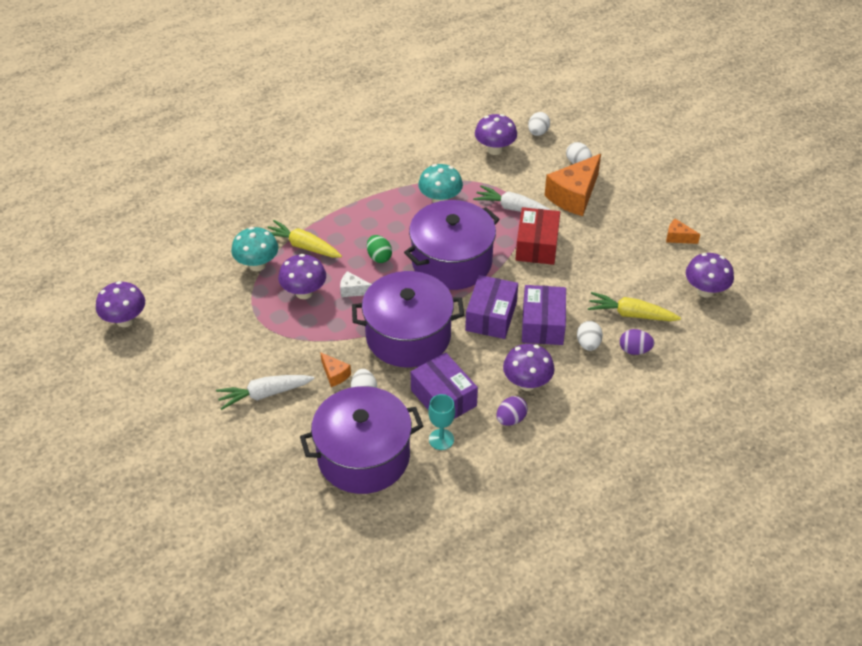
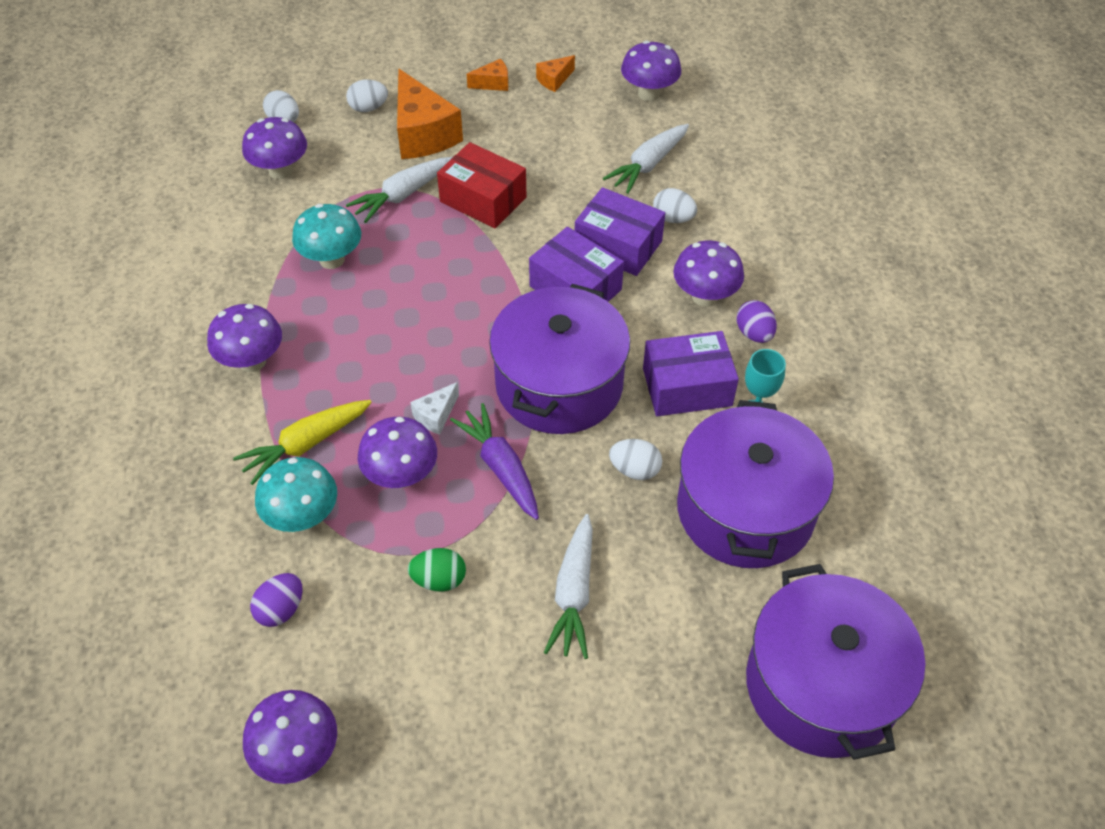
camera: 65 degrees left, 5 degrees up
orange cheese [320,352,351,387] -> orange cheese moved to [467,59,508,91]
green egg [367,235,392,263] -> green egg moved to [408,548,466,592]
purple pot [404,200,500,290] -> purple pot moved to [746,564,925,760]
yellow carrot [588,292,681,321] -> white carrot [603,124,689,193]
purple egg [620,329,655,355] -> purple egg moved to [250,573,302,627]
none -> purple mushroom [207,304,282,372]
none -> purple carrot [450,403,539,520]

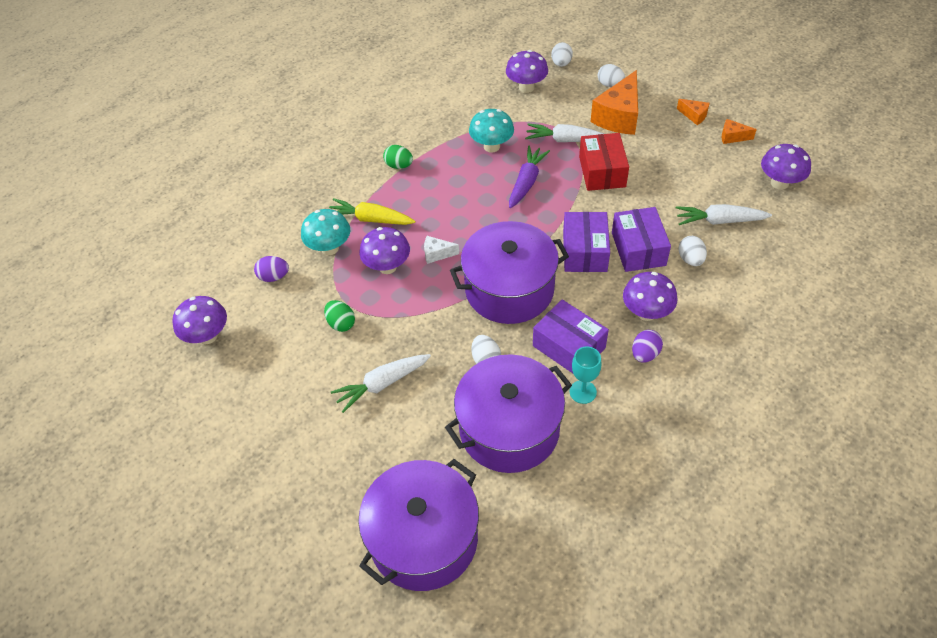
camera: 55 degrees right, 0 degrees up
purple mushroom [207,304,282,372] -> green egg [383,145,413,169]
purple carrot [450,403,539,520] -> purple carrot moved to [509,146,550,208]

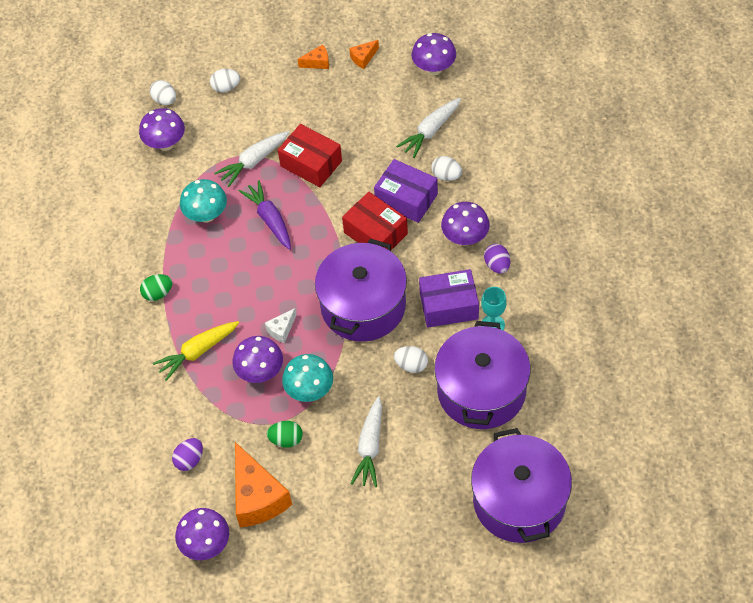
camera: 50 degrees left, 5 degrees up
turquoise mushroom [301,209,350,255] -> turquoise mushroom moved to [282,354,333,402]
purple box [563,212,610,272] -> red box [342,192,408,250]
orange cheese [591,70,638,135] -> orange cheese moved to [235,442,292,527]

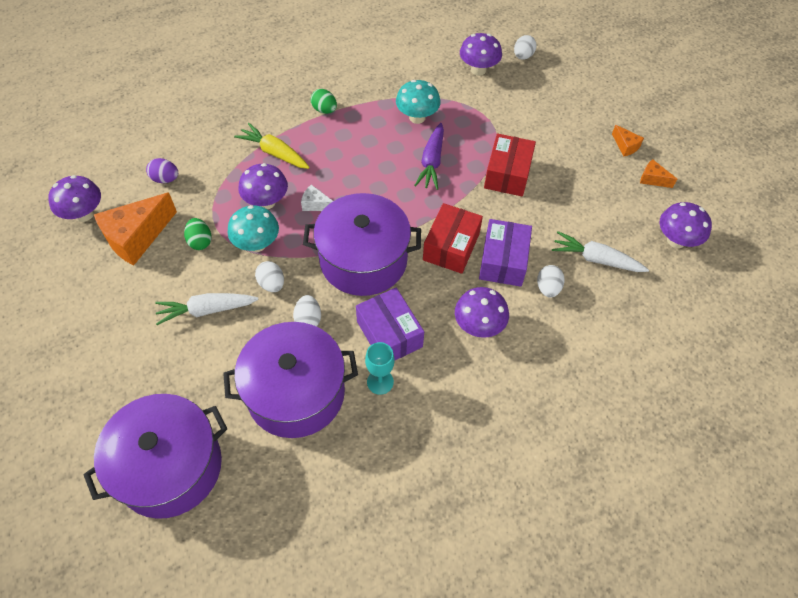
camera: 65 degrees right, 0 degrees up
white egg [210,69,240,92] -> white egg moved to [255,261,284,292]
white carrot [214,131,290,187] -> none
purple carrot [239,180,291,250] -> purple carrot turned 150 degrees clockwise [414,123,444,190]
purple egg [484,244,510,274] -> none

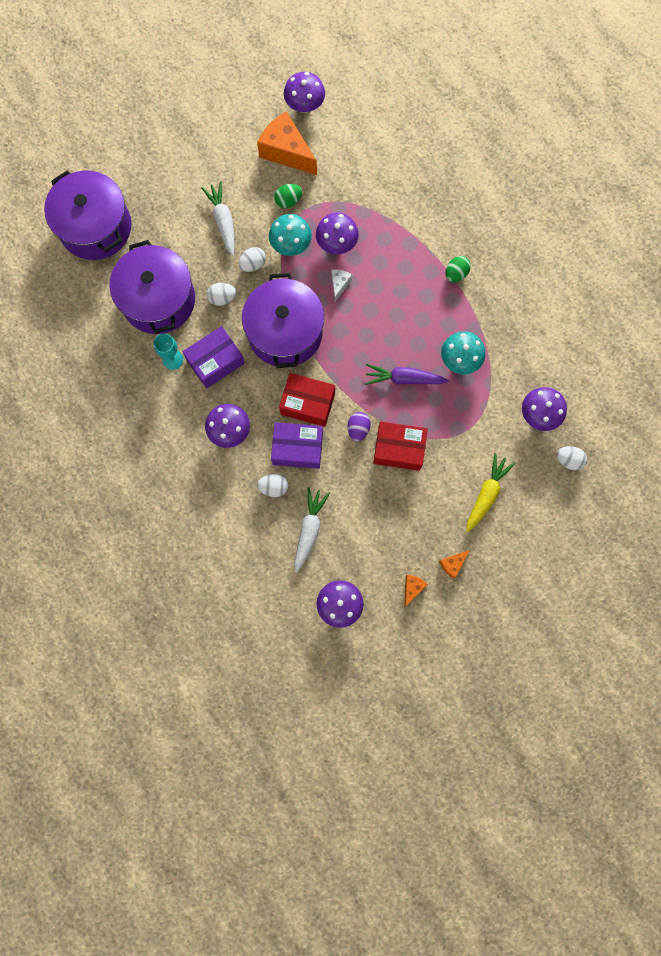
camera: 85 degrees right, 20 degrees up
purple egg [146,158,178,183] -> purple egg moved to [348,412,371,442]
yellow carrot [234,123,310,169] -> yellow carrot moved to [466,453,515,532]

